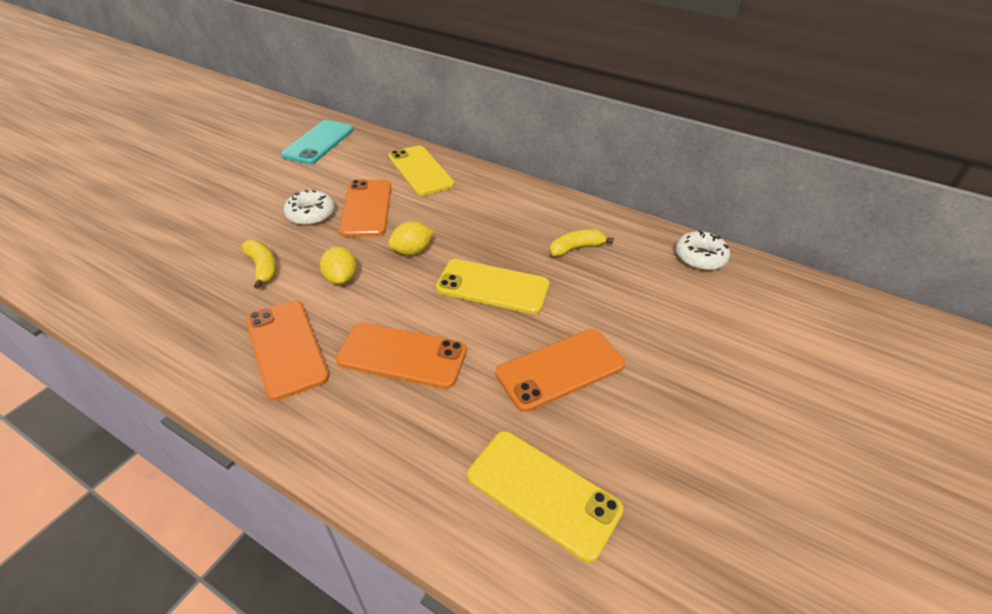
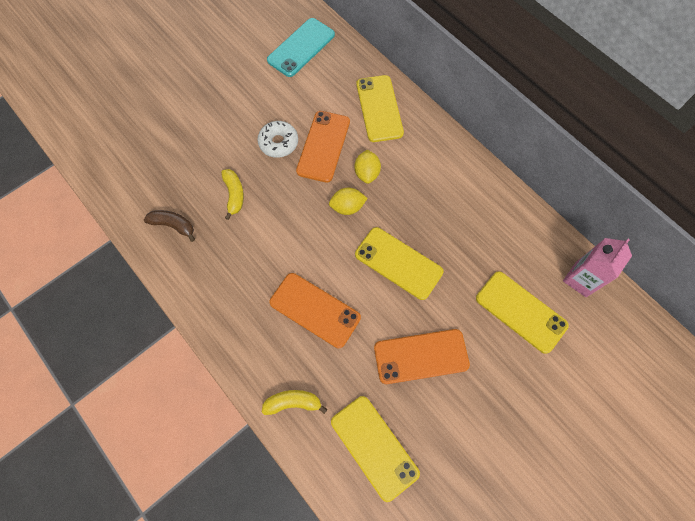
camera: 20 degrees right, 25 degrees up
orange phone [246,300,329,401] -> none
yellow lemon [320,247,357,285] -> yellow lemon moved to [354,150,381,184]
yellow banana [550,229,614,257] -> yellow banana moved to [262,390,328,415]
white donut [675,231,730,270] -> pink carton [563,238,632,297]
none -> brown banana [144,210,195,242]
none -> yellow phone [476,271,569,354]

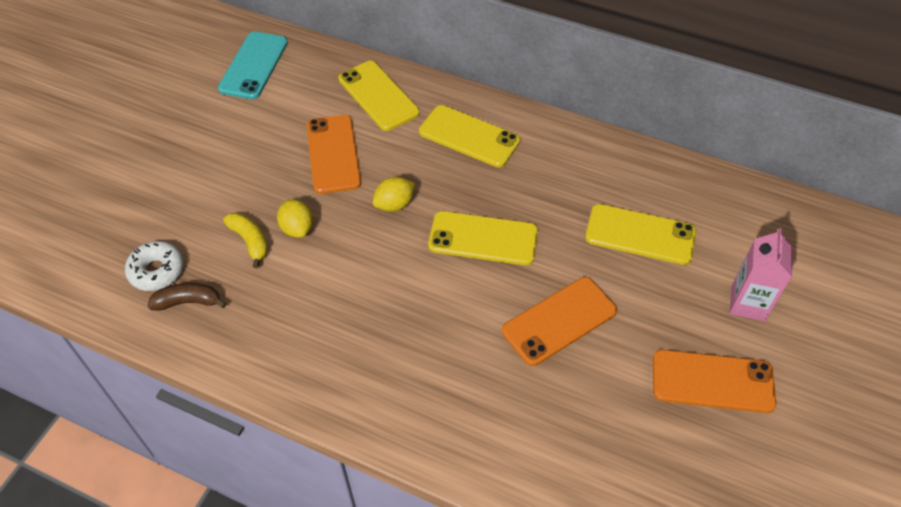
camera: 25 degrees left, 15 degrees down
white donut [258,121,298,158] -> white donut moved to [125,241,184,291]
yellow banana [262,390,328,415] -> none
orange phone [270,273,361,348] -> orange phone moved to [653,349,777,413]
yellow phone [331,396,420,502] -> yellow phone moved to [419,105,520,167]
yellow lemon [354,150,381,184] -> yellow lemon moved to [277,199,313,238]
pink carton [563,238,632,297] -> pink carton moved to [730,228,793,321]

